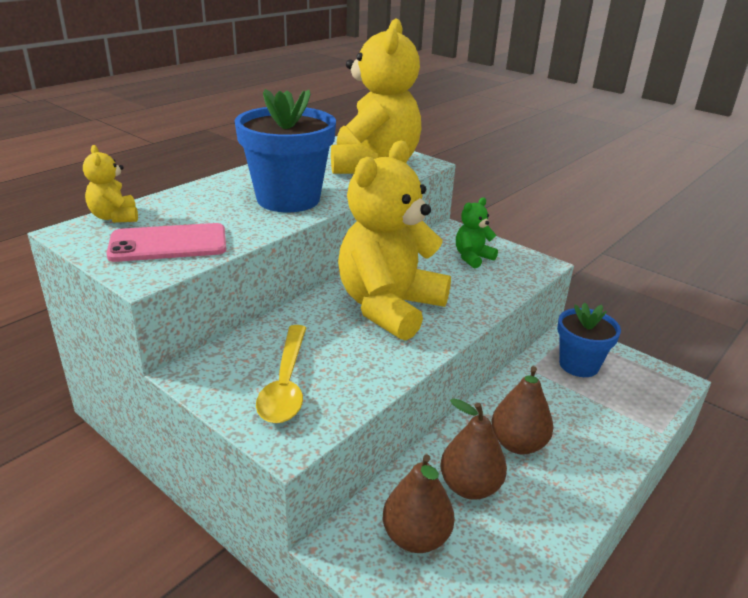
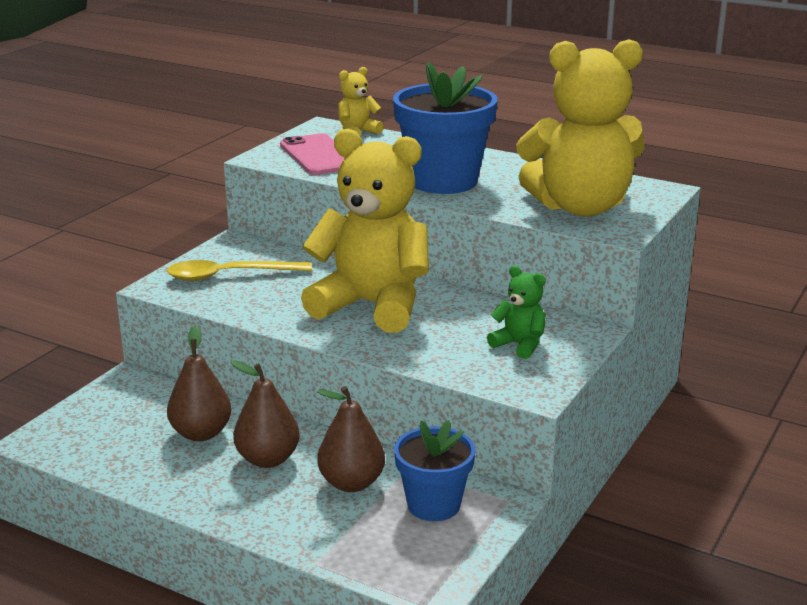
camera: 80 degrees right, 5 degrees down
brown pear [383,454,455,553] -> brown pear moved to [317,386,385,492]

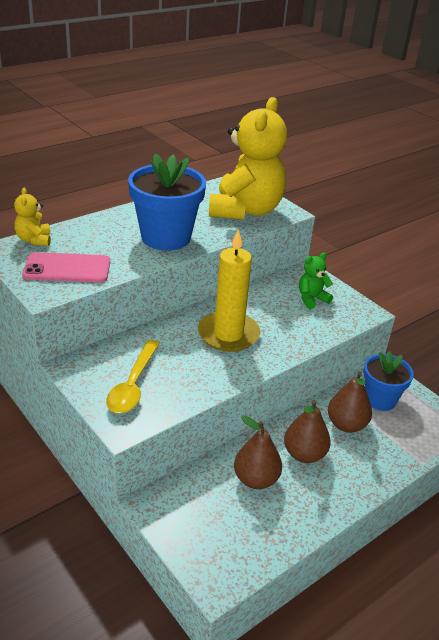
camera: 70 degrees left, 10 degrees up
yellow teddy bear [301,129,429,333] -> yellow candle [198,229,260,352]

